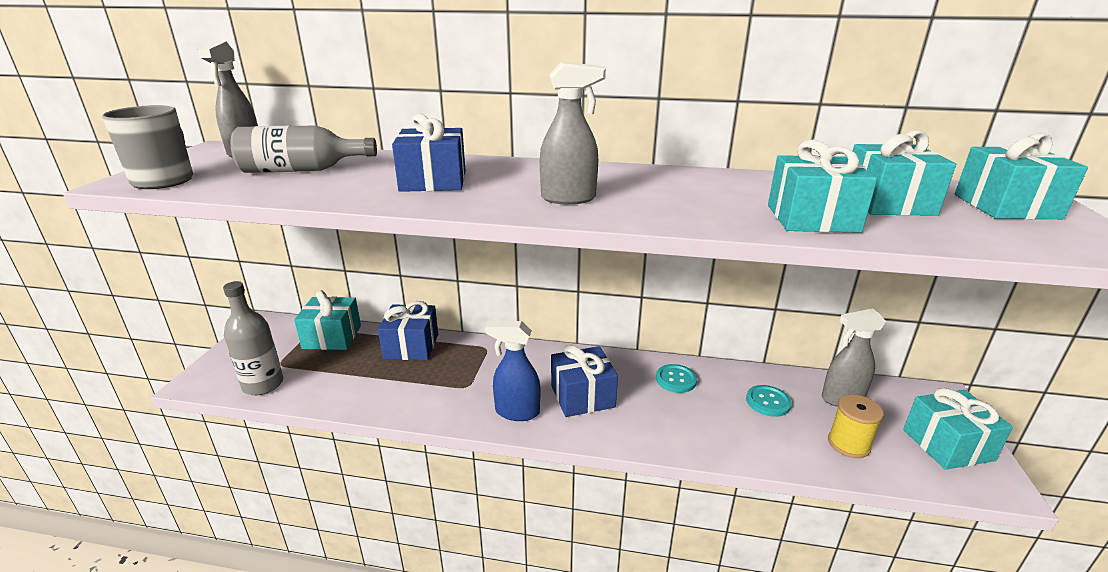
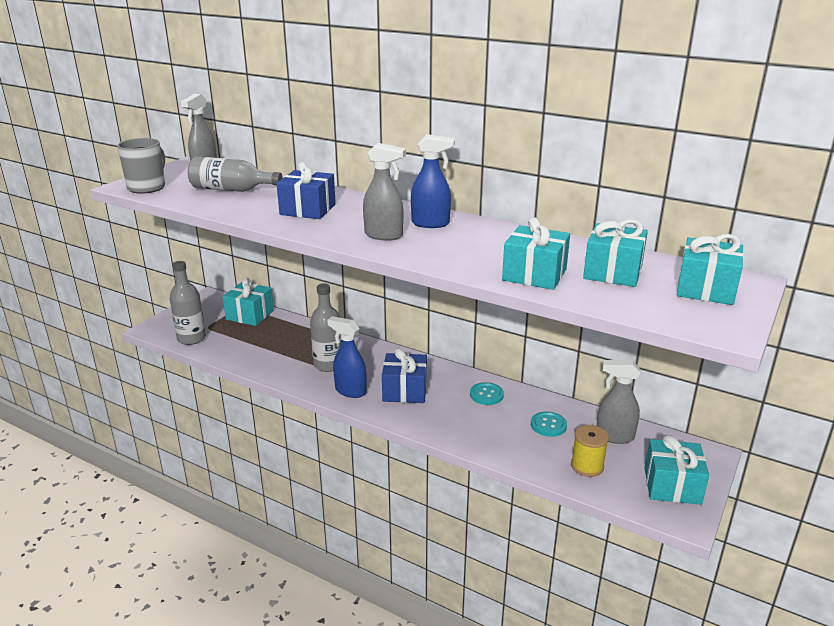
camera: 20 degrees right, 0 degrees up
blue gift [378,301,438,360] -> none
none -> grey bottle [310,283,342,372]
none -> blue spray bottle [411,134,455,228]

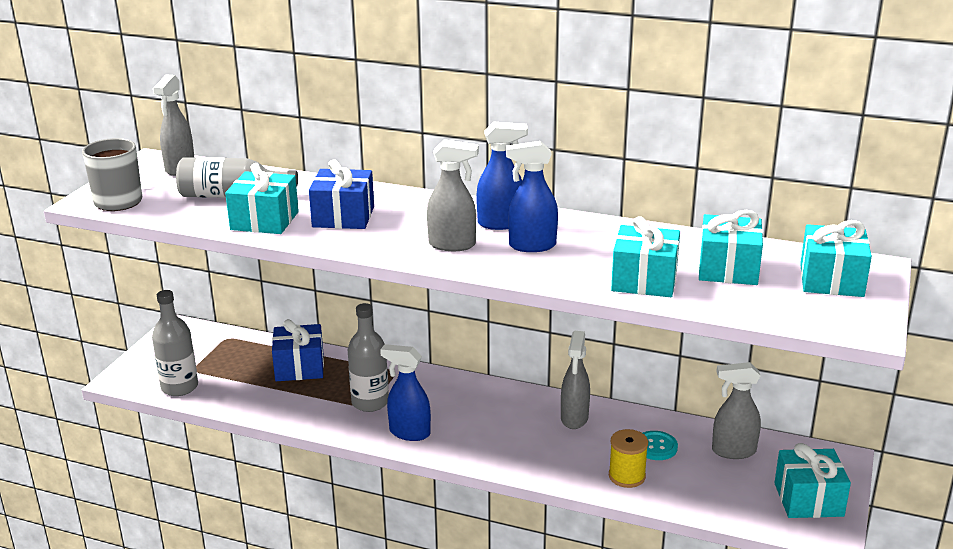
camera: 10 degrees left, 0 degrees up
turquoise gift [223,278,274,326] -> turquoise gift moved to [225,163,299,234]
blue gift [382,348,427,403] -> blue gift moved to [272,319,324,381]
turquoise button [470,382,504,405] -> grey spray bottle [561,331,590,429]
yellow spool [571,425,609,477] -> yellow spool moved to [609,429,648,488]
none -> blue spray bottle [506,141,558,252]

